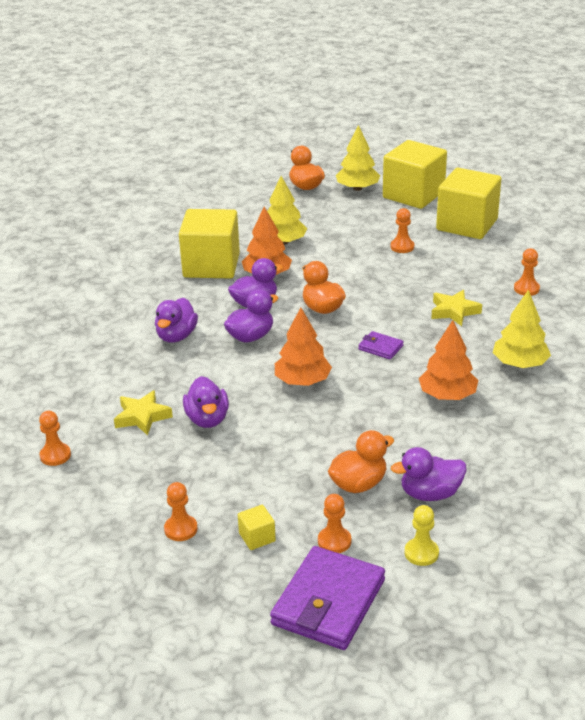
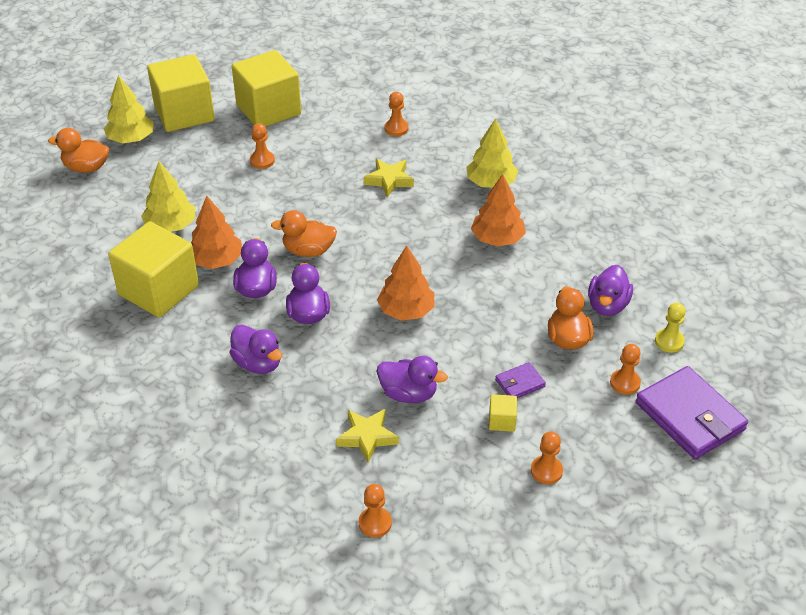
camera: 60 degrees left, 10 degrees up
yellow cube [238,505,276,550] -> yellow cube moved to [489,394,517,432]
purple wallet [358,331,404,360] -> purple wallet moved to [495,362,546,398]

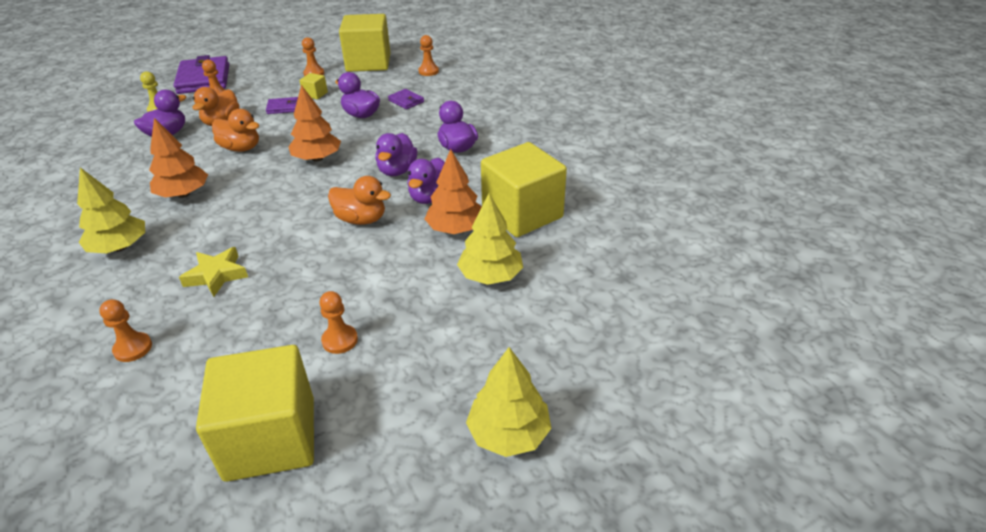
camera: 160 degrees left, 5 degrees down
orange duck [48,128,109,173] -> orange duck moved to [212,109,259,152]
yellow cube [147,54,215,132] -> yellow cube moved to [339,14,391,72]
yellow star [336,409,399,463] -> purple wallet [388,89,424,109]

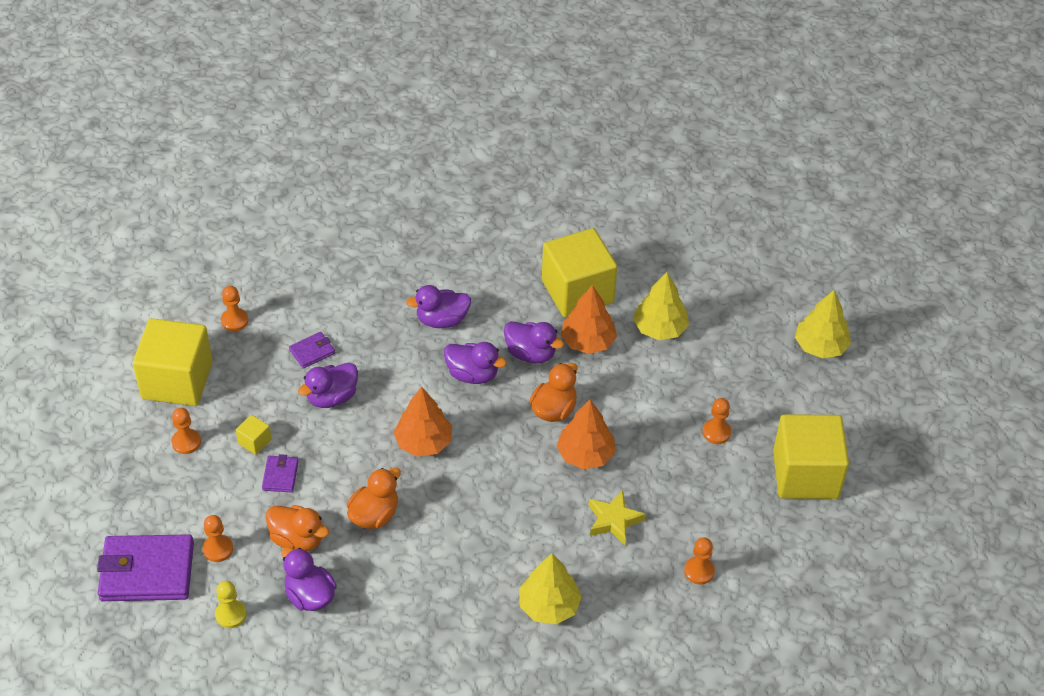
camera: 80 degrees left, 10 degrees up
orange tree [149,118,208,198] -> orange tree moved to [557,400,616,469]

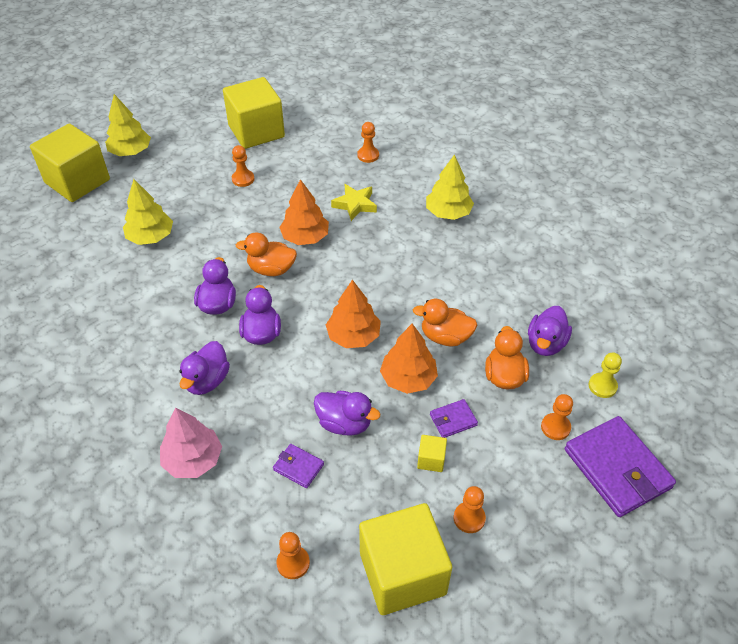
camera: 115 degrees left, 0 degrees up
purple duck [406,285,471,328] -> purple duck turned 60 degrees clockwise [179,341,230,395]
yellow cube [542,228,617,317] -> yellow cube moved to [30,124,110,202]
orange tree [561,285,617,354] -> orange tree moved to [380,324,438,394]
none -> pink tree [160,408,222,478]

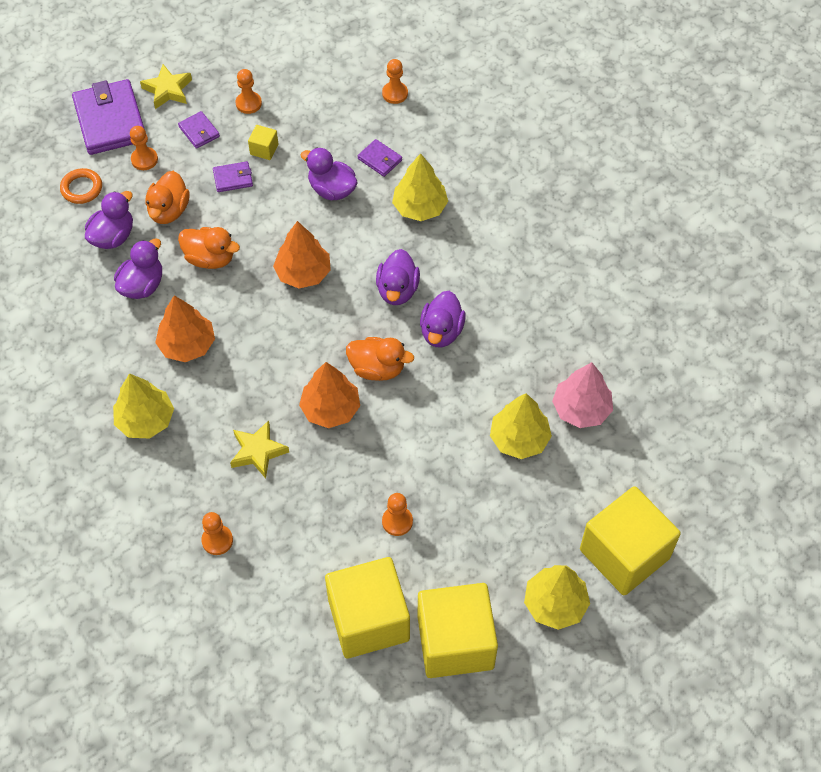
camera: 170 degrees left, 10 degrees up
pink tree [160,408,222,478] -> pink tree moved to [552,362,613,428]
purple duck [179,341,230,395] -> purple duck moved to [114,238,162,299]
yellow cube [359,503,452,615] -> yellow cube moved to [418,583,498,678]
orange tree [380,324,438,394] -> orange tree moved to [155,295,215,362]
yellow pawn [589,353,622,398] -> orange ring [60,168,102,204]
none -> yellow star [140,64,192,109]
none -> purple wallet [178,111,220,149]
none -> yellow tree [392,153,448,221]

